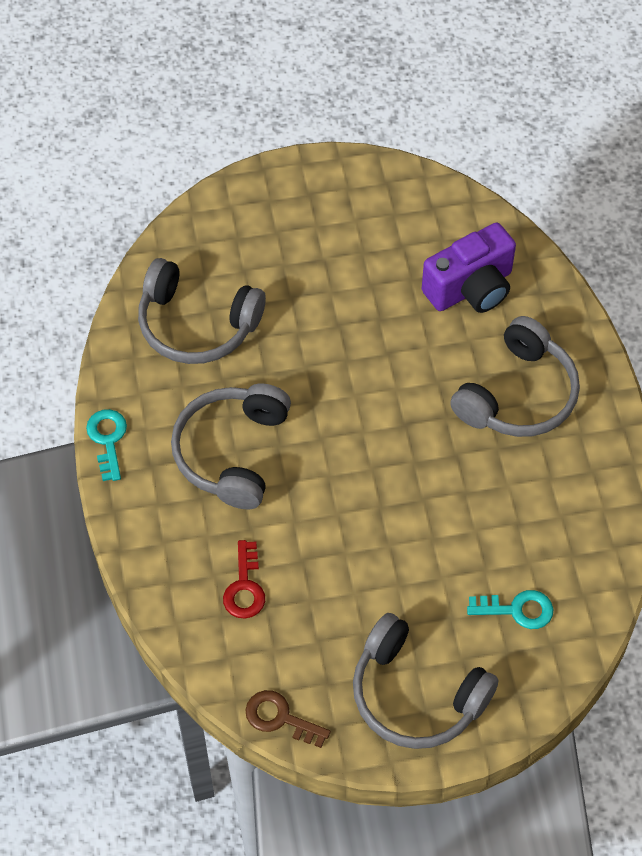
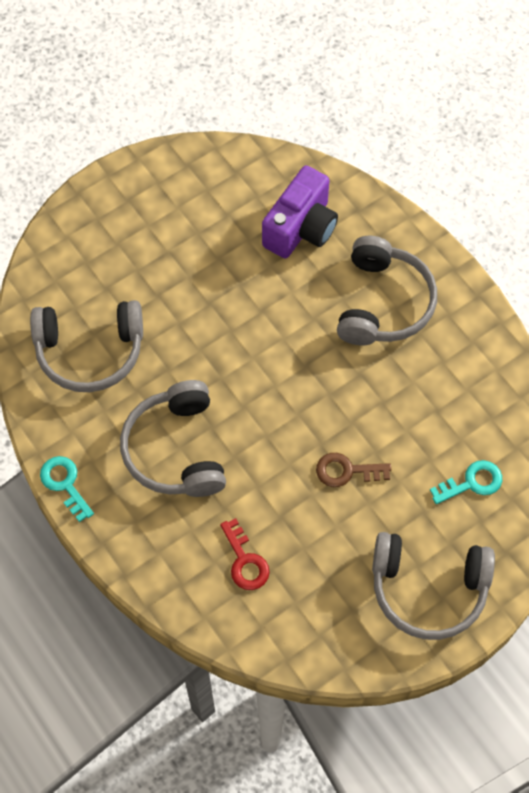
camera: 25 degrees left, 5 degrees up
brown key [245,690,331,748] -> brown key moved to [316,453,391,487]

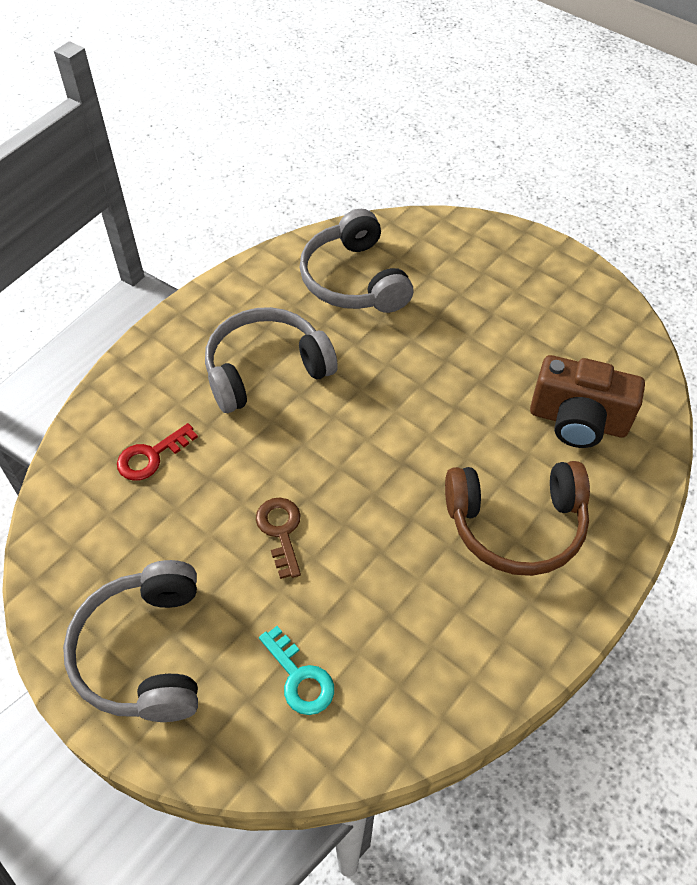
camera: 75 degrees right, 10 degrees down
turquoise key [40,456,94,522] -> none
purple camera [262,166,338,258] -> brown camera [530,355,645,448]
grey headphones [337,236,437,345] -> brown headphones [445,461,590,576]

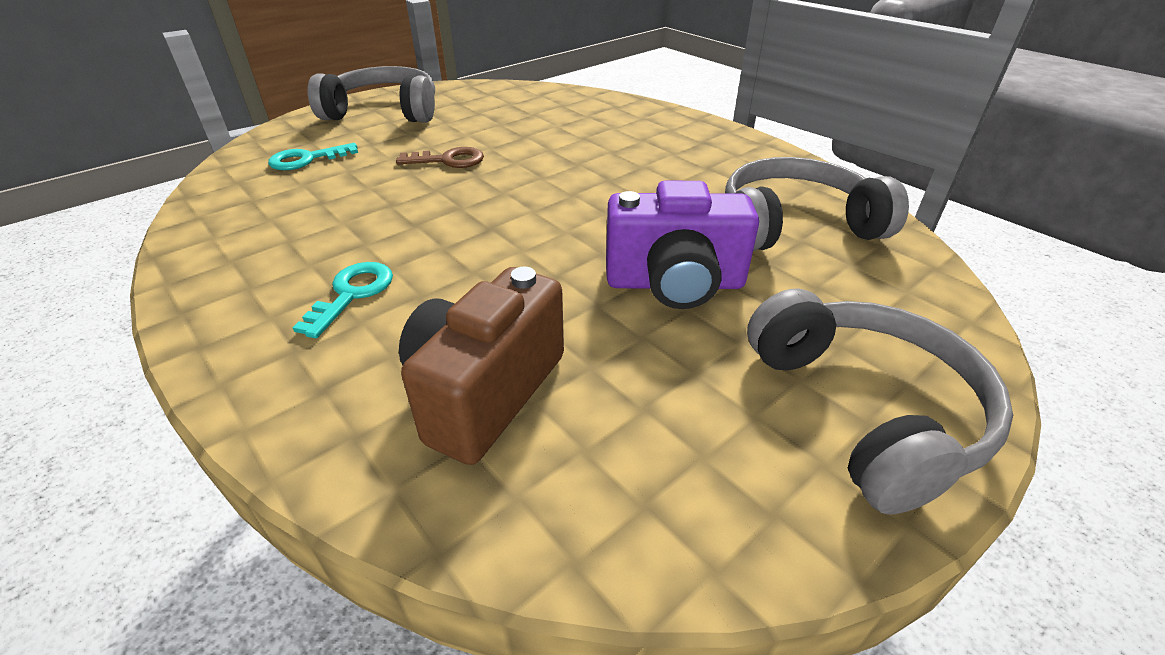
camera: 100 degrees right, 15 degrees down
red key [117,423,198,481] -> none
grey headphones [205,307,338,413] -> grey headphones moved to [747,288,1013,515]
brown headphones [445,461,590,576] -> turquoise key [293,262,393,338]
none -> purple camera [606,181,759,309]

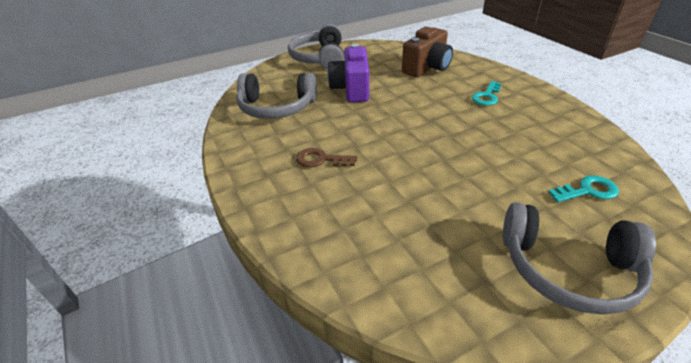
camera: 165 degrees left, 0 degrees up
brown key [396,147,484,168] -> brown key moved to [296,148,357,167]
purple camera [606,181,759,309] -> purple camera turned 105 degrees counterclockwise [328,44,369,102]

